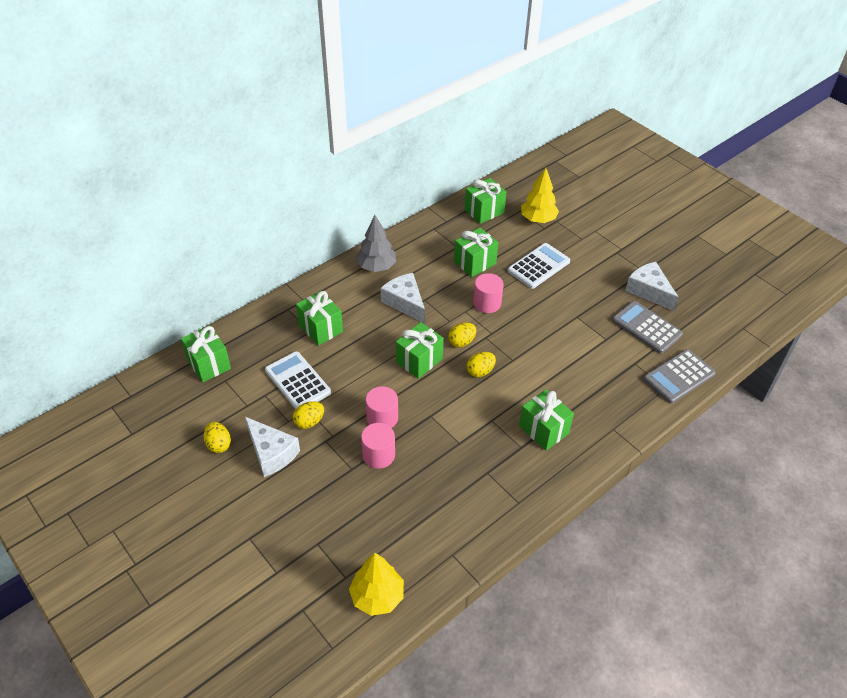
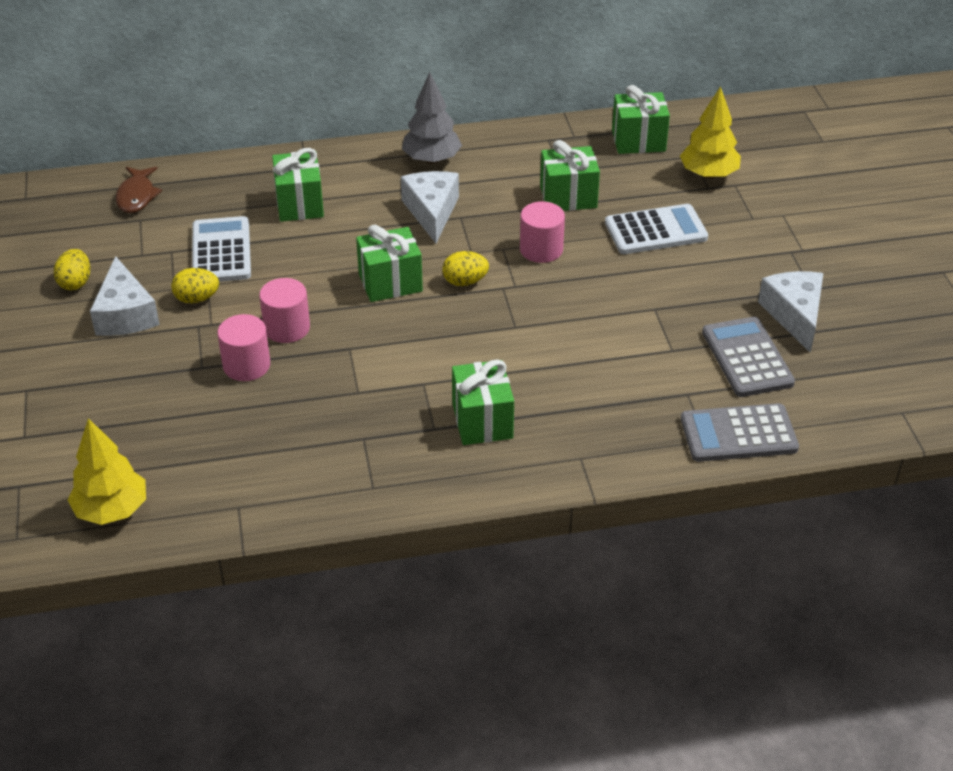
camera: 30 degrees right, 5 degrees down
green gift [181,325,231,382] -> brown fish [116,167,162,213]
yellow egg [467,352,496,377] -> none

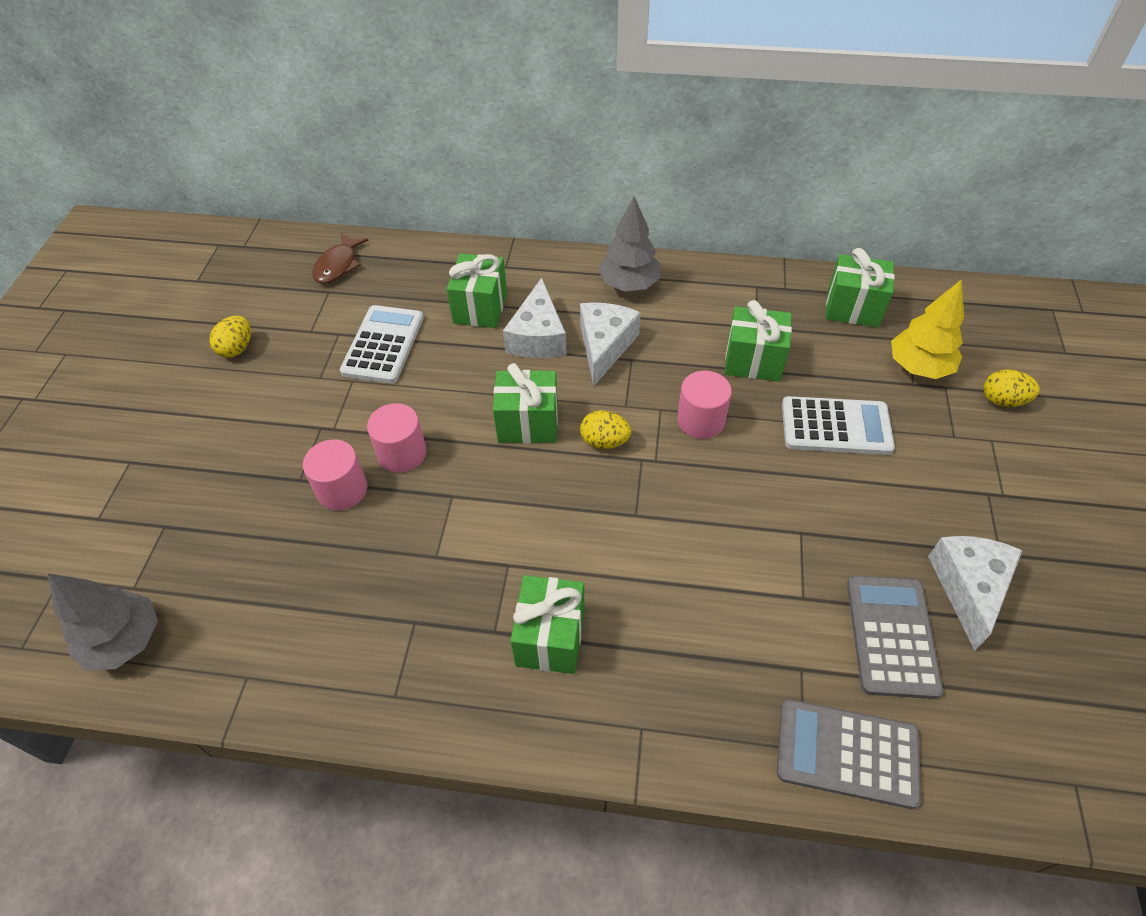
camera: 20 degrees right, 10 degrees up
yellow tree [68,418,146,525] -> grey tree [48,574,158,670]
white cheese [90,256,160,336] -> white cheese moved to [503,278,567,358]
yellow egg [171,268,219,303] -> yellow egg moved to [983,369,1040,407]

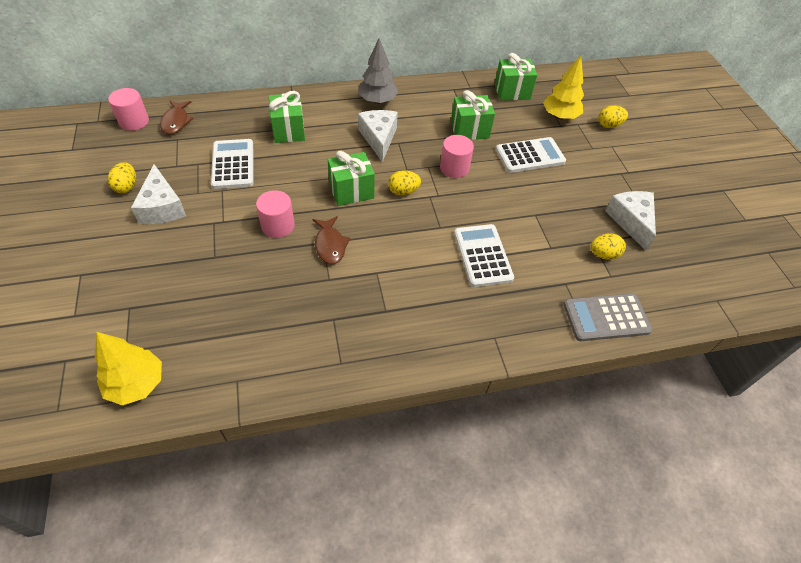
camera: 25 degrees left, 0 degrees up
grey tree [48,574,158,670] -> yellow tree [95,332,162,405]
pink cylinder [303,439,367,510] -> pink cylinder moved to [108,88,149,131]
white cheese [503,278,567,358] -> white cheese moved to [131,164,186,224]
green gift [510,575,584,674] -> none
grey calculator [847,575,943,699] -> yellow egg [591,233,626,260]
none -> brown fish [313,216,350,264]
none -> white calculator [454,224,514,287]

